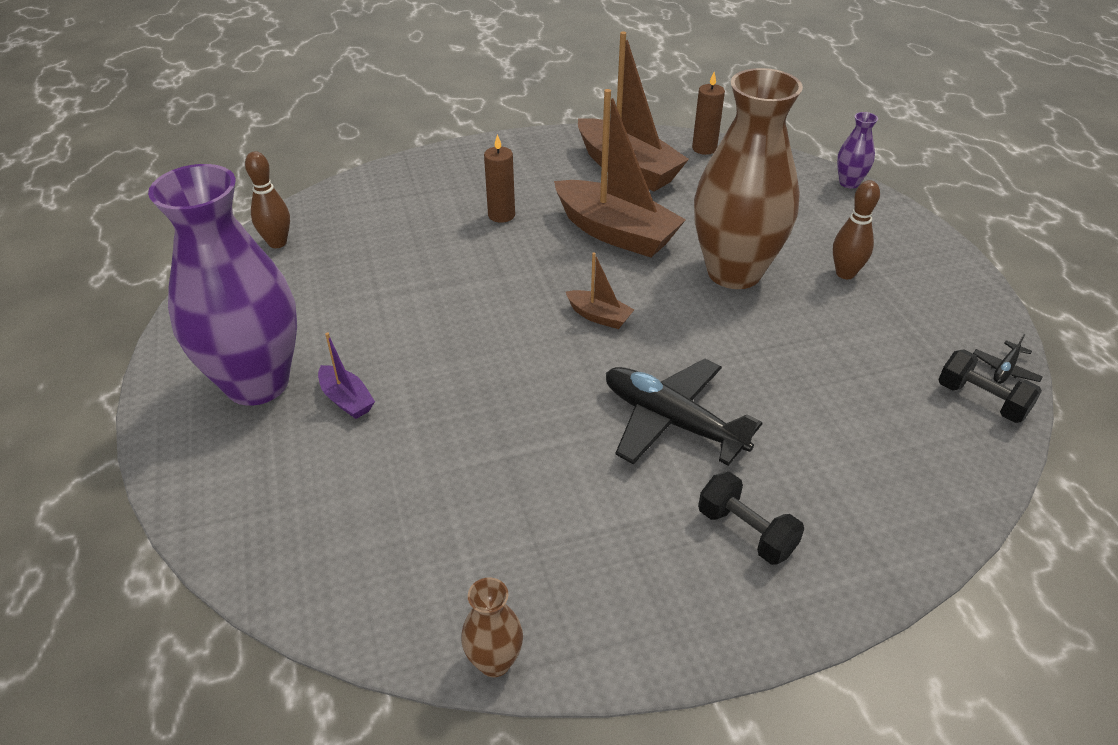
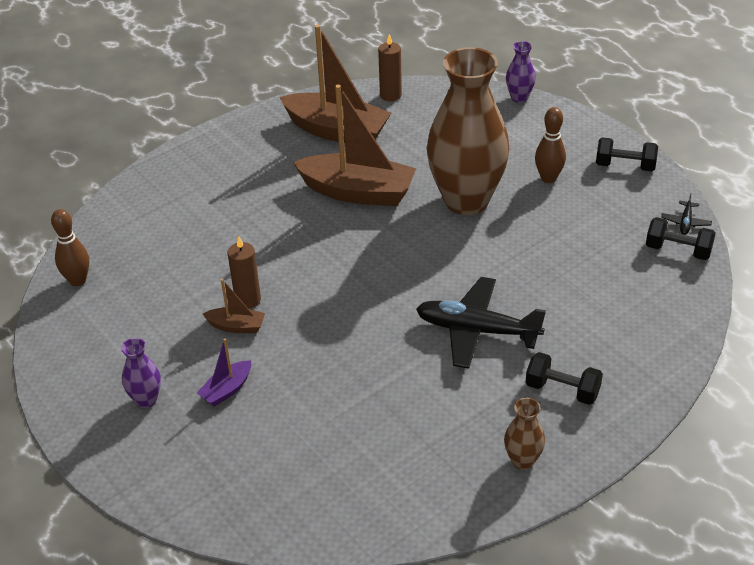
camera: 20 degrees left, 0 degrees up
purple vase [148,164,297,406] -> purple vase [121,338,161,408], size x0.41
purple boat [318,333,375,419] -> purple boat turned 105 degrees clockwise [197,339,251,407]
brown vase [461,577,523,677] -> brown vase moved to [504,398,545,470]
brown candle [484,134,515,223] -> brown candle moved to [227,236,261,309]
brown boat [566,253,635,329] -> brown boat moved to [203,279,265,333]
none -> black dumbbell [596,137,658,171]

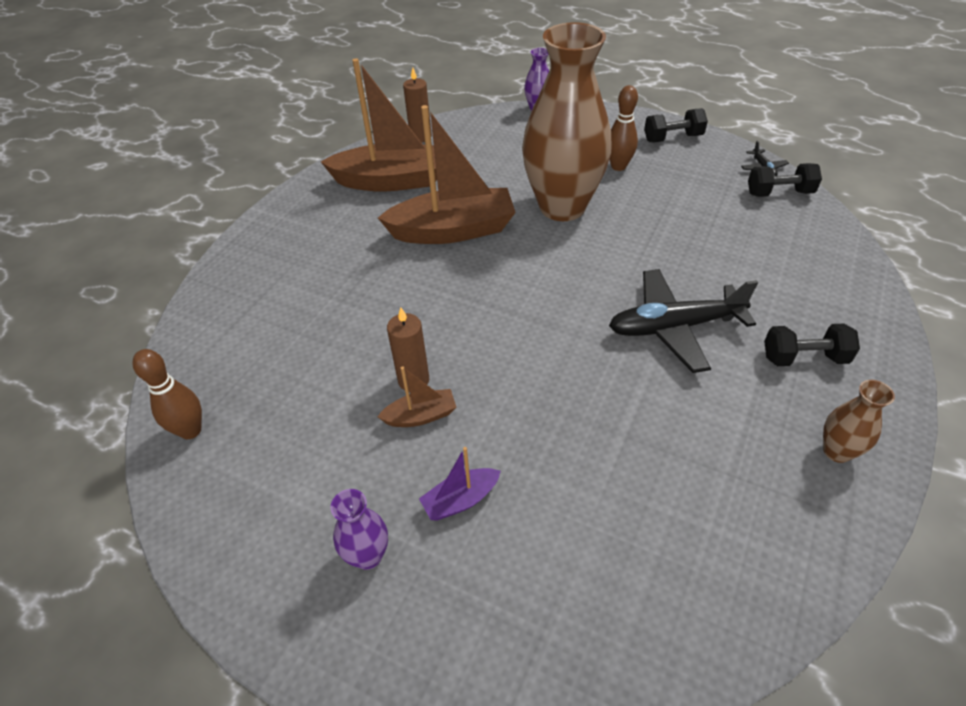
camera: 25 degrees left, 5 degrees up
purple boat [197,339,251,407] -> purple boat turned 45 degrees clockwise [419,447,501,520]

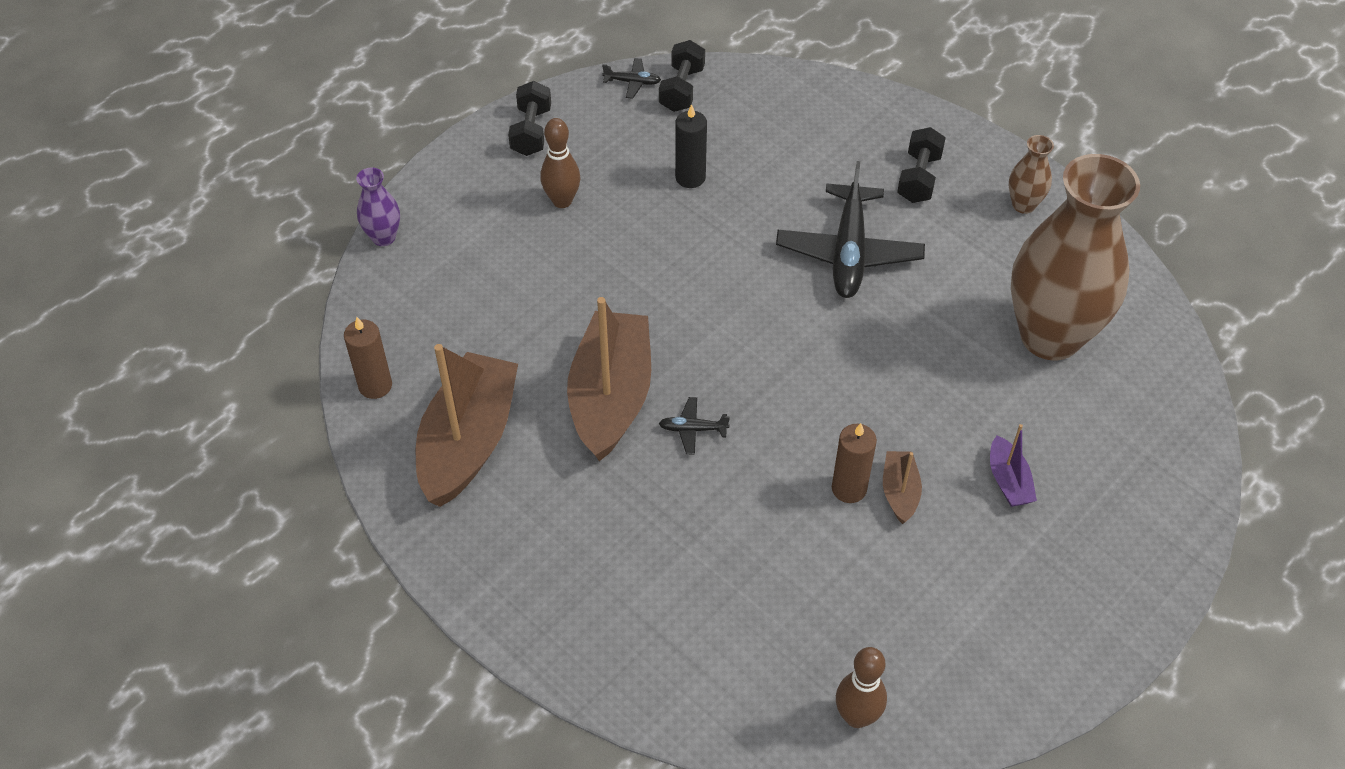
camera: 75 degrees left, 5 degrees up
purple vase [331,489,388,570] -> none
brown vase [522,22,612,221] -> brown vase moved to [1011,154,1140,360]
none -> black plane [659,397,730,455]
none -> black candle [675,104,707,188]

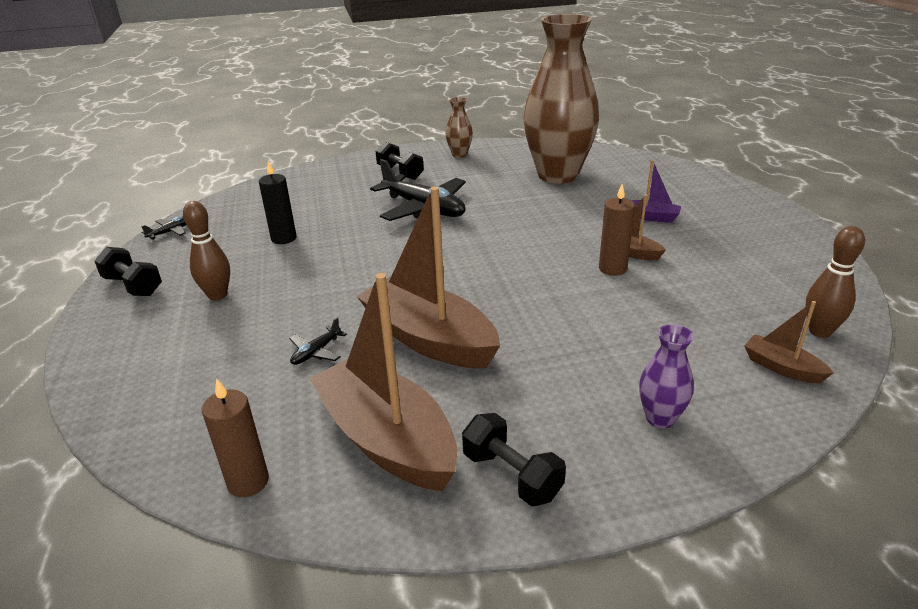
camera: 55 degrees left, 20 degrees down
purple vase [356,168,400,246] -> purple vase moved to [639,324,694,428]
black dumbbell [659,40,705,112] -> black dumbbell moved to [462,413,566,506]
black plane [659,397,730,455] -> black plane moved to [289,317,347,365]
none -> brown boat [744,301,834,383]

